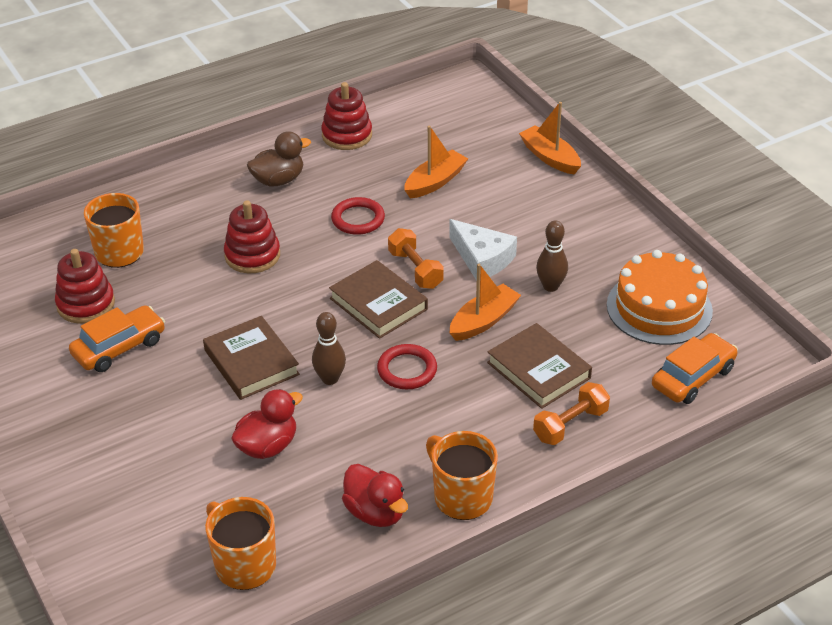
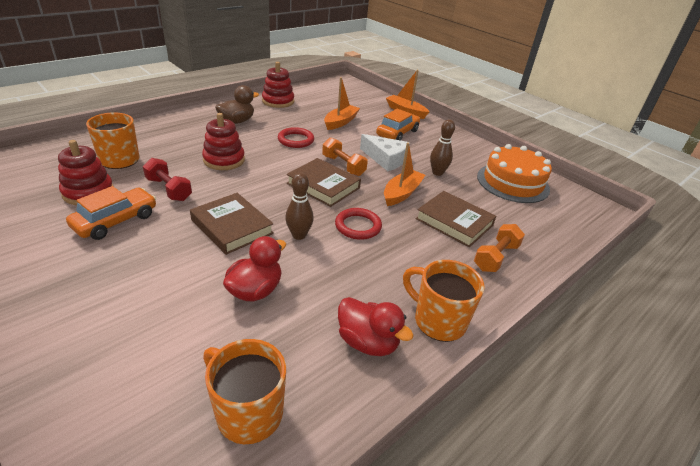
camera: 15 degrees left, 5 degrees down
orange car [652,333,738,404] -> orange car moved to [376,109,420,140]
none -> red dumbbell [143,158,192,201]

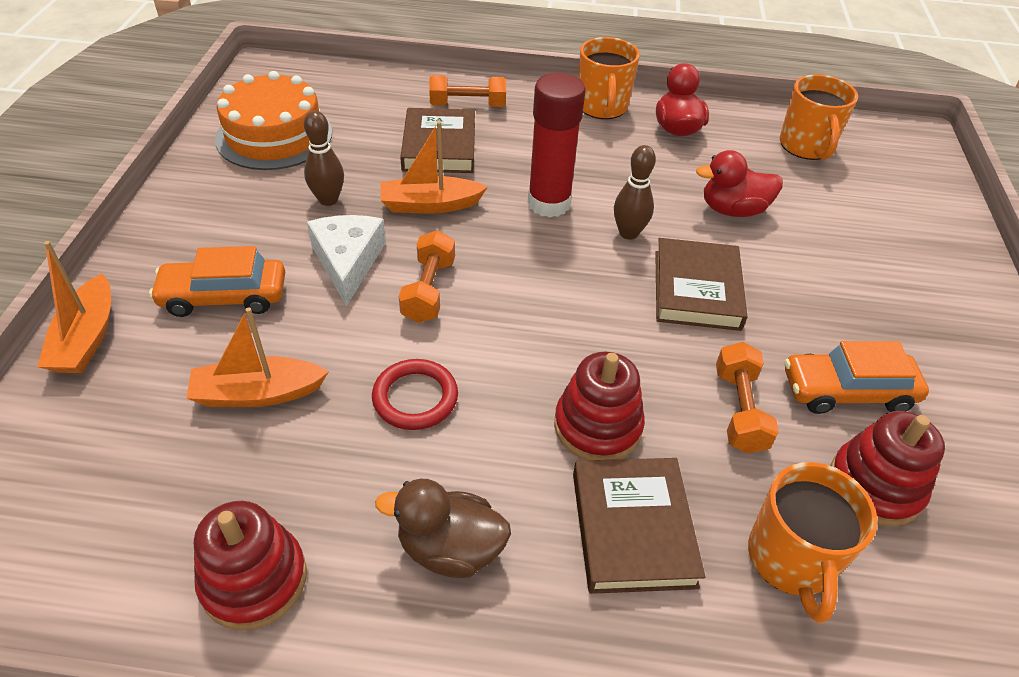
camera: 130 degrees left, 10 degrees up
red dumbbell [143,158,192,201] -> orange dumbbell [716,342,779,454]
brown book [287,158,361,207] -> brown book moved to [573,458,705,594]
red ring [335,208,382,240] -> red glue stick [528,73,586,217]

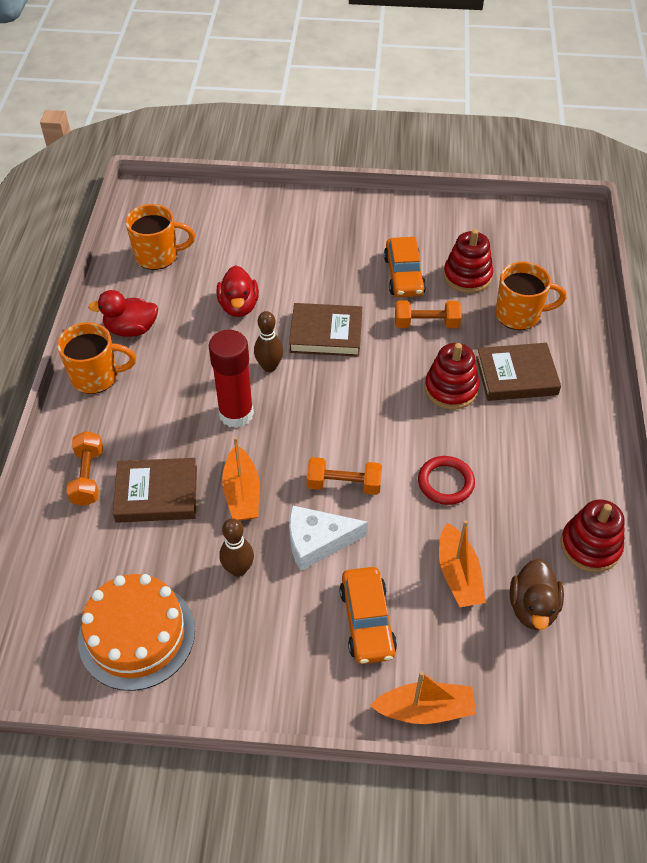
camera: 90 degrees left, 5 degrees up
brown duck [375,479,511,578] -> brown duck moved to [510,559,564,630]

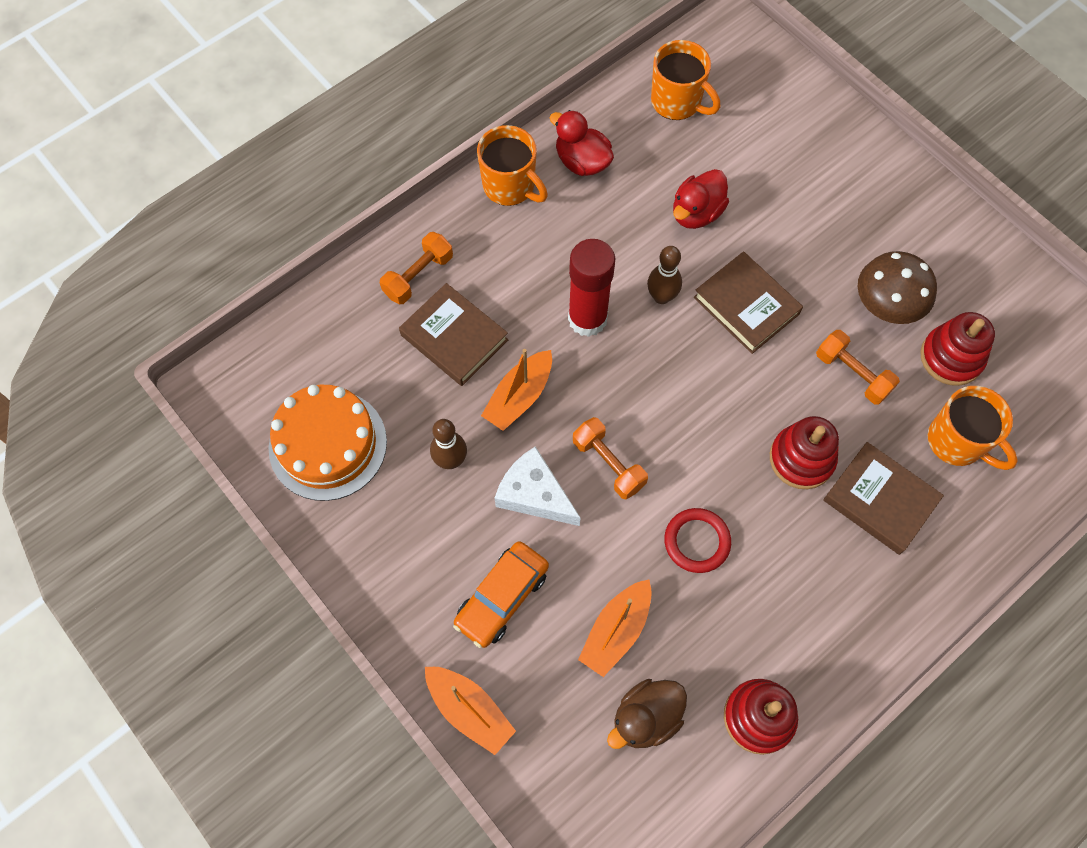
camera: 45 degrees right, 15 degrees up
orange car [384,237,426,297] -> brown mushroom [858,251,937,324]

